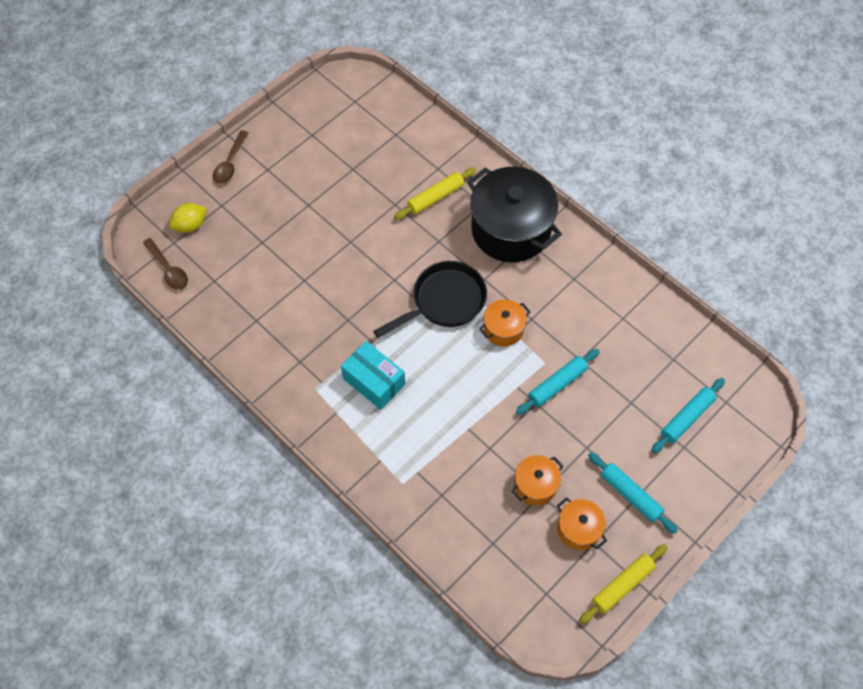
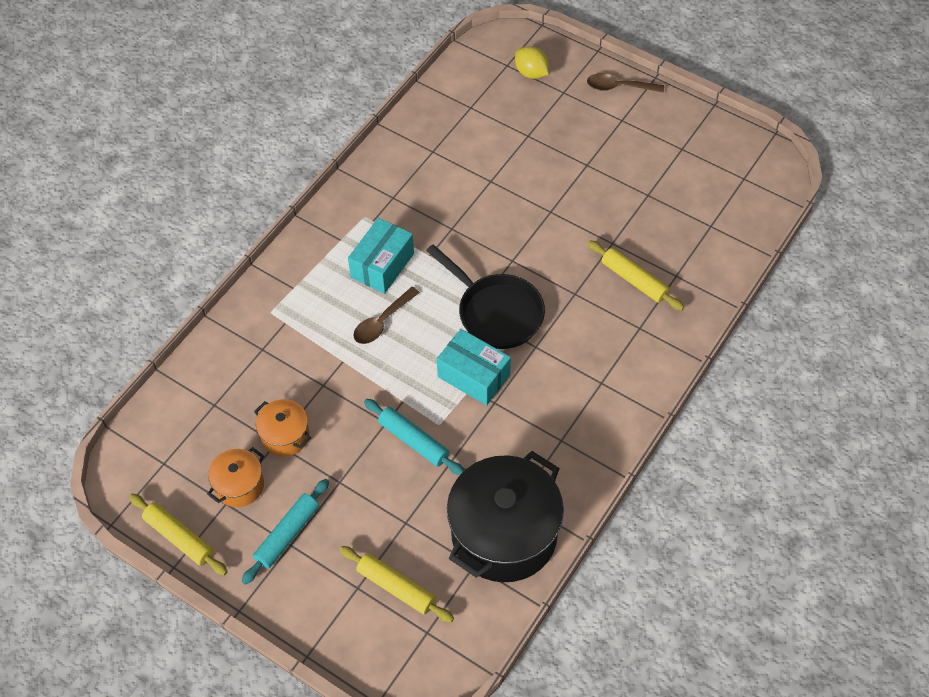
camera: 80 degrees right, 5 degrees down
brown spoon [143,238,188,290] -> brown spoon moved to [353,287,420,344]
black pot [467,167,562,262] -> black pot moved to [447,451,564,582]
orange pot [479,299,530,347] -> turquoise box [437,329,511,406]
turquoise rolling pin [652,378,725,453] -> yellow rolling pin [339,546,454,622]

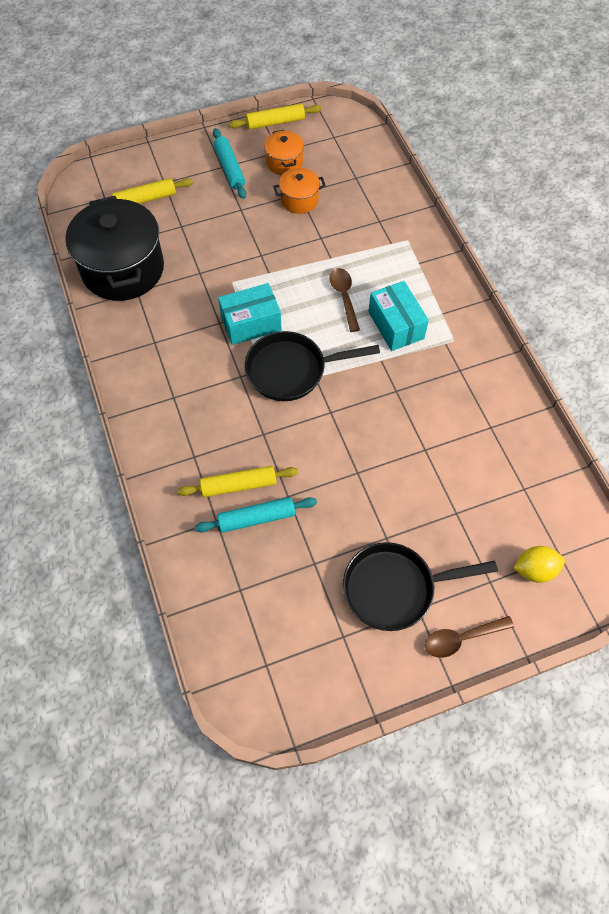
camera: 125 degrees right, 5 degrees up
turquoise rolling pin [364,399,464,475] -> turquoise rolling pin moved to [195,497,317,533]
brown spoon [587,73,664,93] -> brown spoon turned 150 degrees counterclockwise [425,616,514,658]
none -> black pan [343,542,498,631]

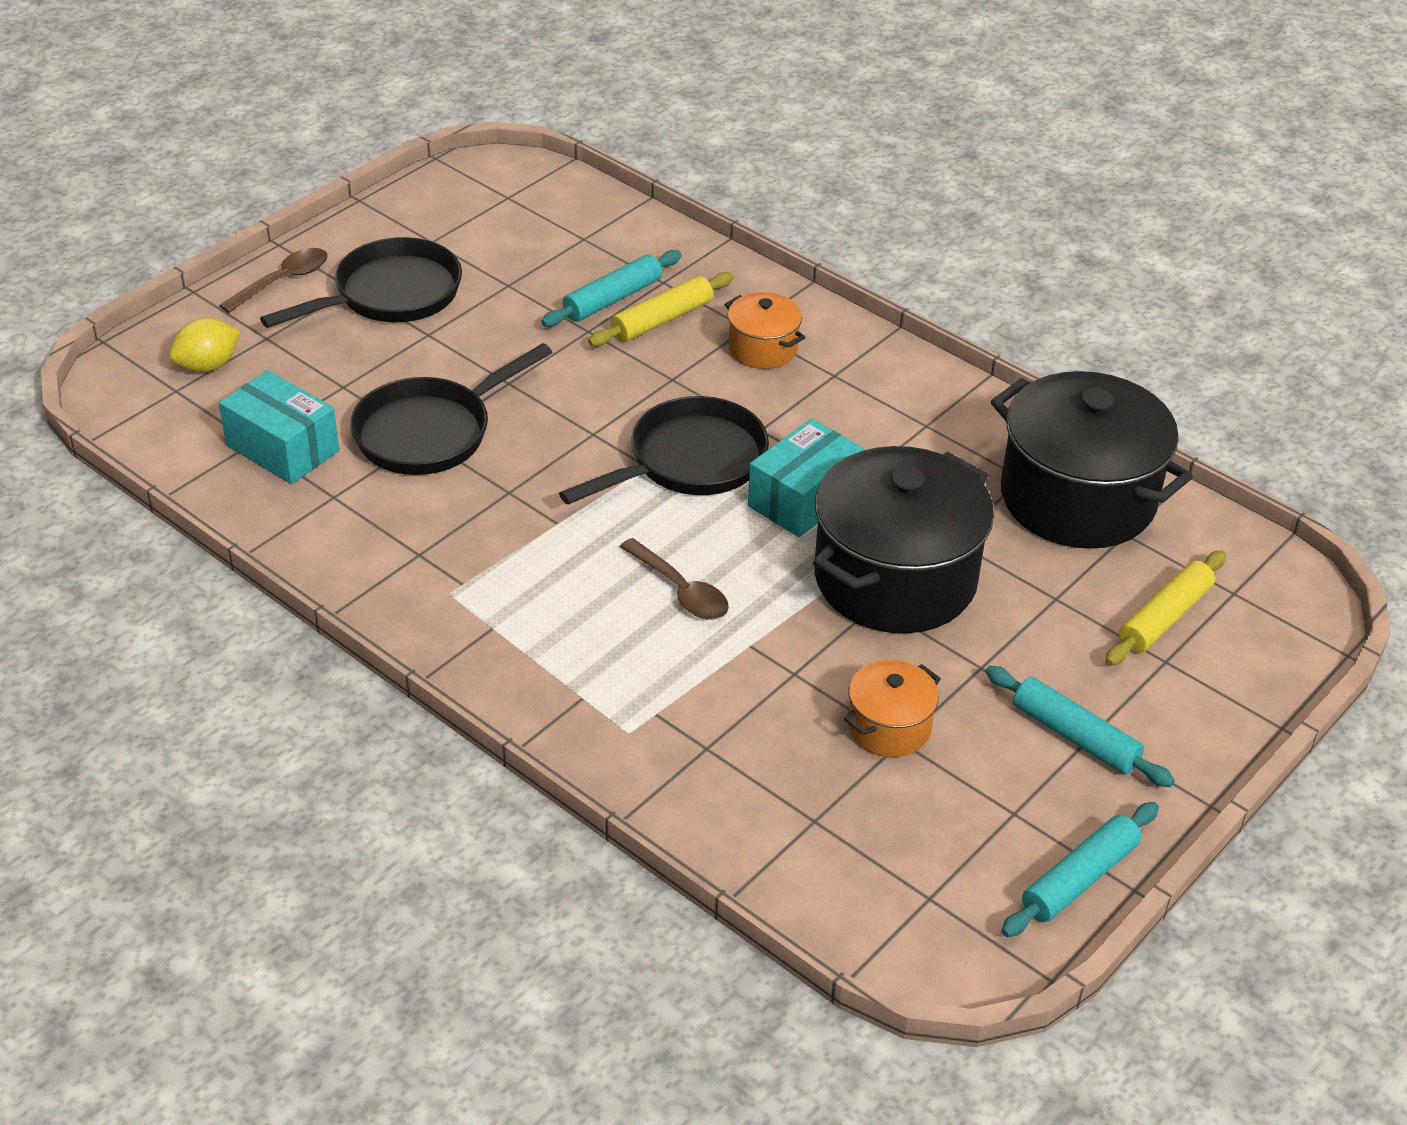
camera: 150 degrees right, 20 degrees down
yellow rolling pin [229,103,321,130] -> turquoise rolling pin [1001,802,1159,937]
orange pot [264,130,304,175] -> orange pot moved to [725,292,806,369]
turquoise box [368,281,429,351] -> turquoise box moved to [219,370,339,484]
none -> black pan [350,343,552,475]
none -> black pot [813,446,994,633]

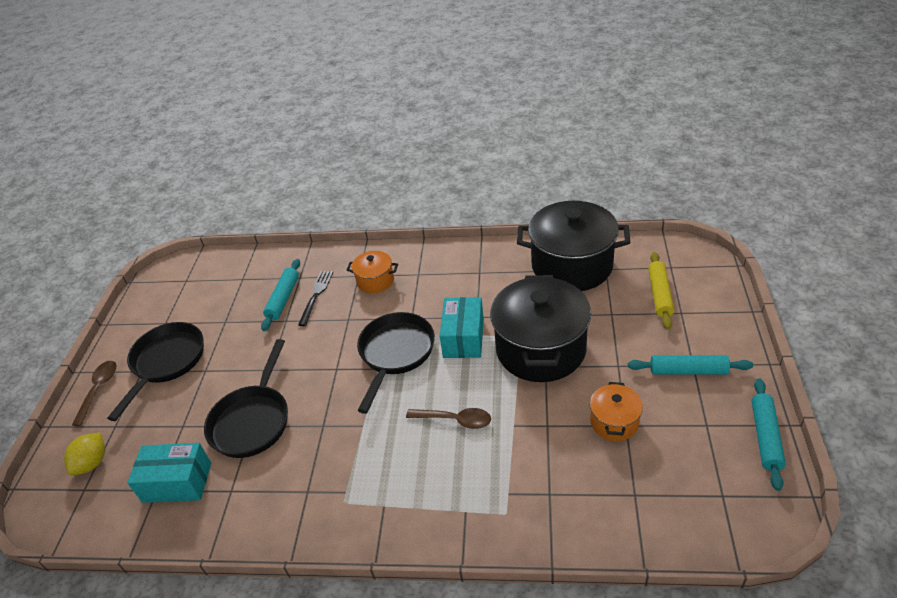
camera: 30 degrees left, 0 degrees up
yellow rolling pin [588,272,734,347] -> black fork [298,271,333,326]

